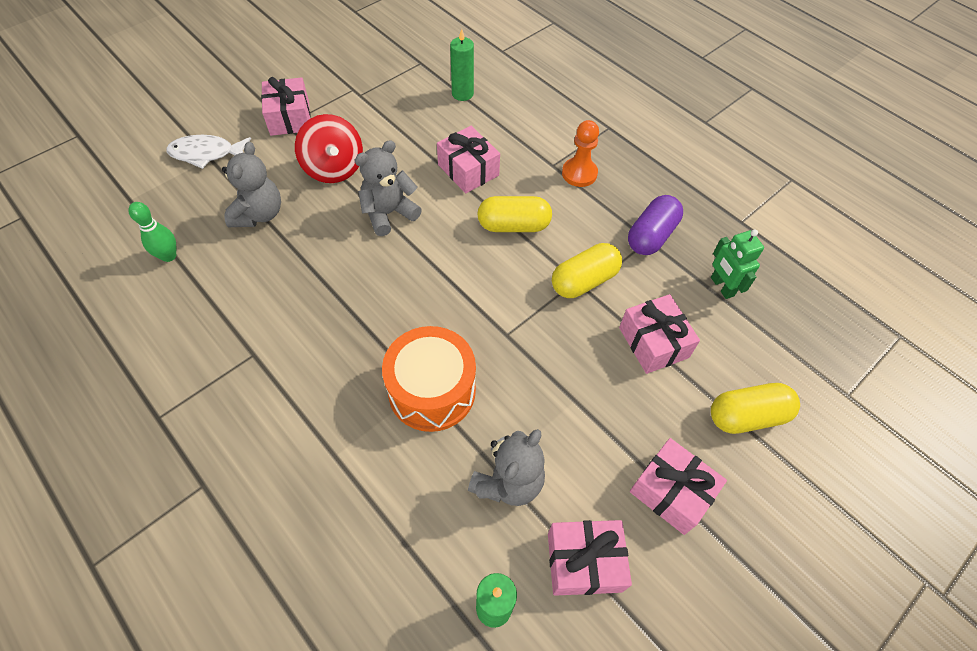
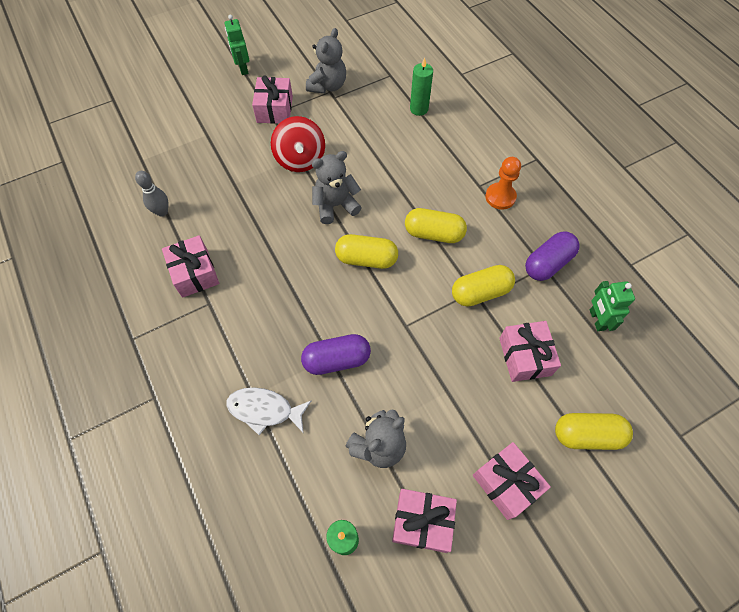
camera: 15 degrees right, 5 degrees up
green bowling pin [128,202,176,262] -> grey bowling pin [135,171,169,217]
white fish [166,135,251,169] -> white fish moved to [226,387,312,435]
grey teddy bear [222,142,281,227] -> grey teddy bear moved to [306,28,346,94]
orange drum [382,326,476,432] -> purple capsule [301,334,371,375]
pink gift [437,126,500,193] -> pink gift moved to [162,235,219,298]
none -> green robot [225,15,249,75]
none -> yellow capsule [335,234,398,269]

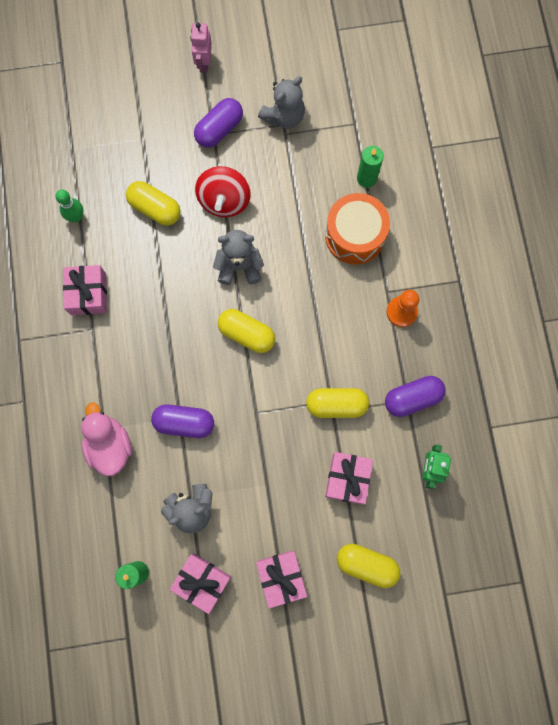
camera: 20 degrees right, 15 degrees up
grey bowling pin [135,171,169,217] -> green bowling pin [55,190,84,222]
green robot [225,15,249,75] -> pink robot [190,23,212,73]
white fish [226,387,312,435] -> pink duck [81,403,132,476]
pink gift [252,75,293,124] -> purple capsule [194,98,243,148]
yellow capsule [405,208,467,243] -> yellow capsule moved to [126,181,181,226]
none -> orange drum [325,193,390,265]

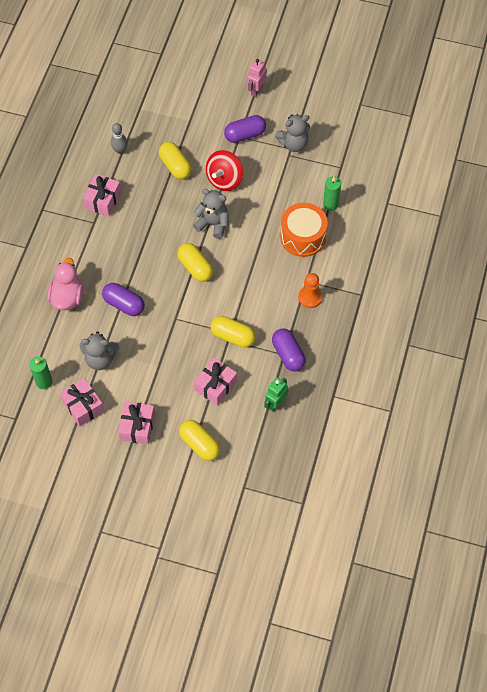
camera: 25 degrees right, 15 degrees down
green bowling pin [55,190,84,222] -> grey bowling pin [111,123,128,154]
purple capsule [385,376,446,417] -> purple capsule turned 60 degrees clockwise [272,328,306,371]

